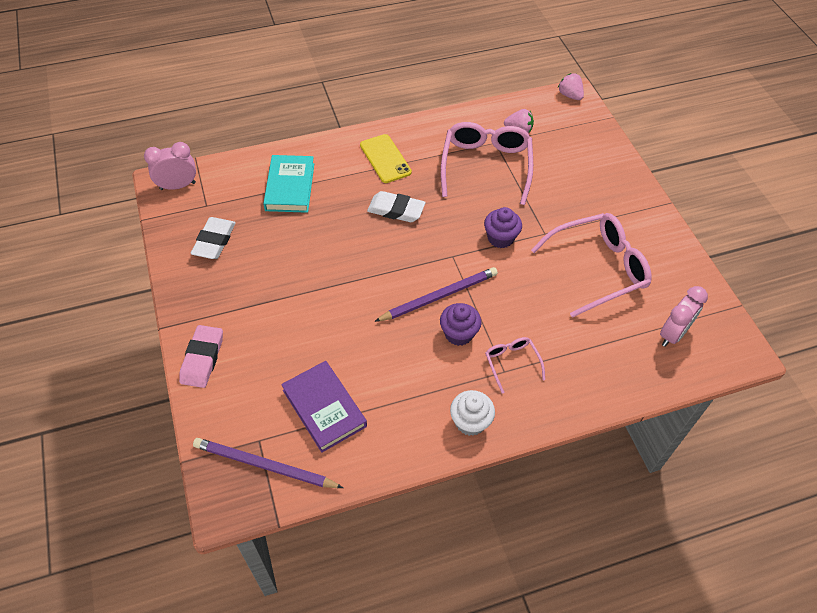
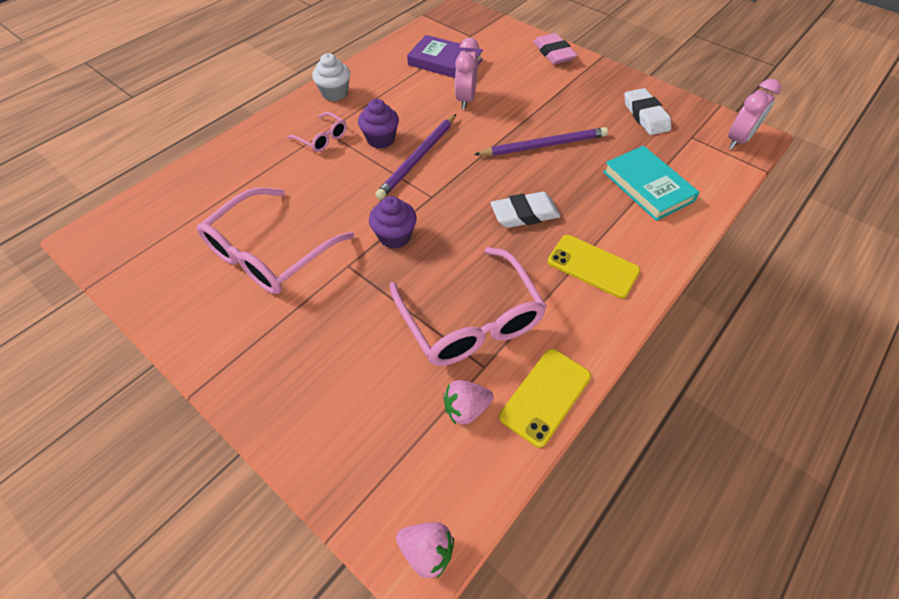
camera: 150 degrees right, 0 degrees up
purple pencil [193,438,343,488] -> purple pencil moved to [474,127,608,156]
pink clock [660,286,708,347] -> pink clock moved to [455,38,479,109]
none -> yellow phone [499,349,591,448]

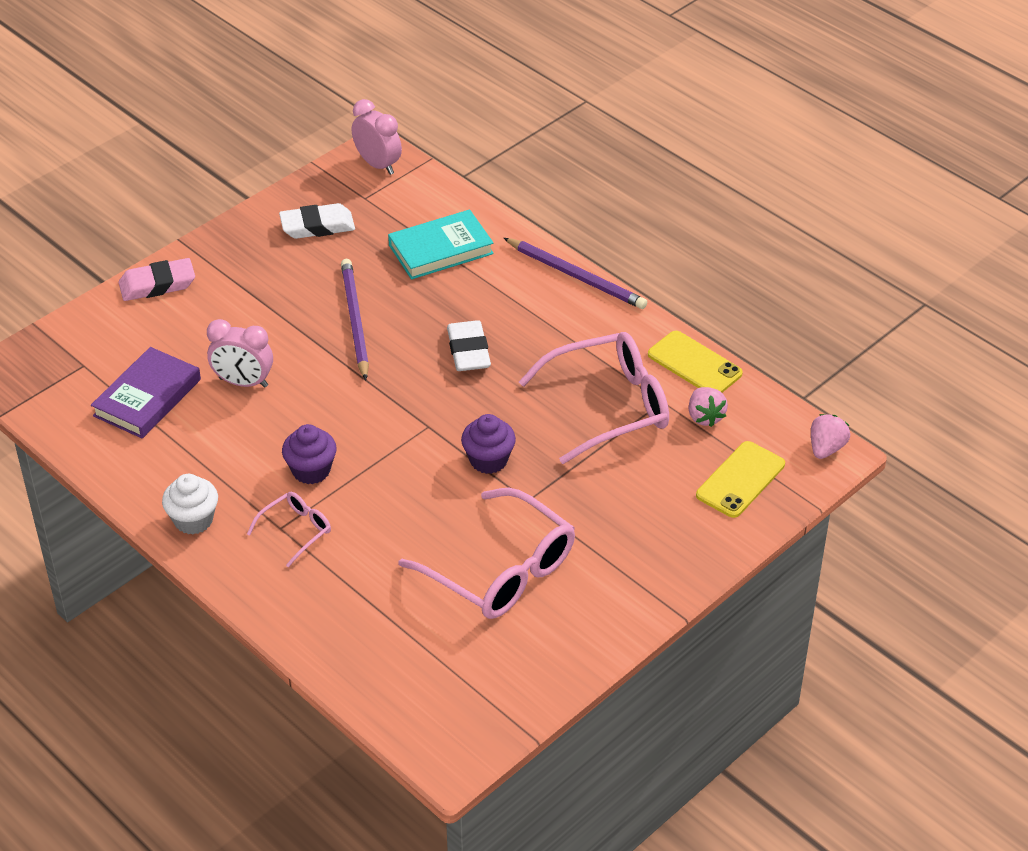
camera: 85 degrees left, 10 degrees down
purple pencil [375,114,456,200] -> purple pencil moved to [504,238,647,309]
yellow phone [548,235,640,298] -> yellow phone moved to [696,441,785,518]

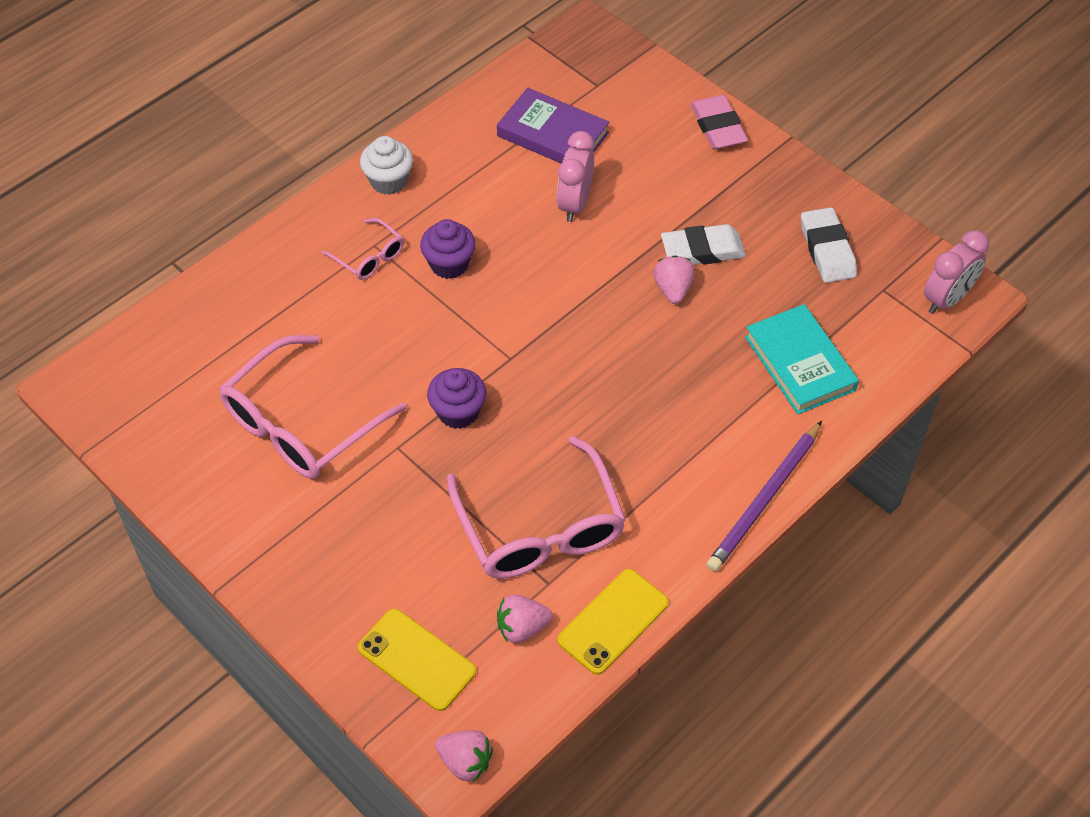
camera: 90 degrees right, 10 degrees up
purple pencil [341,259,369,380] -> pink strawberry [653,255,695,304]
white eraser [447,320,491,371] -> white eraser moved to [661,224,746,265]

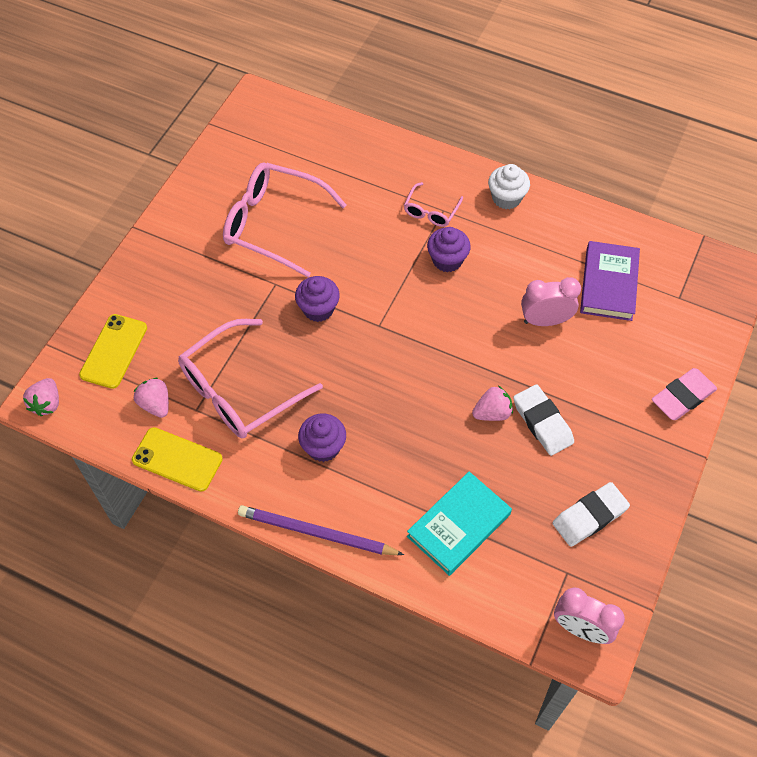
camera: 70 degrees right, 5 degrees up
none -> purple cupcake [298,414,346,462]

